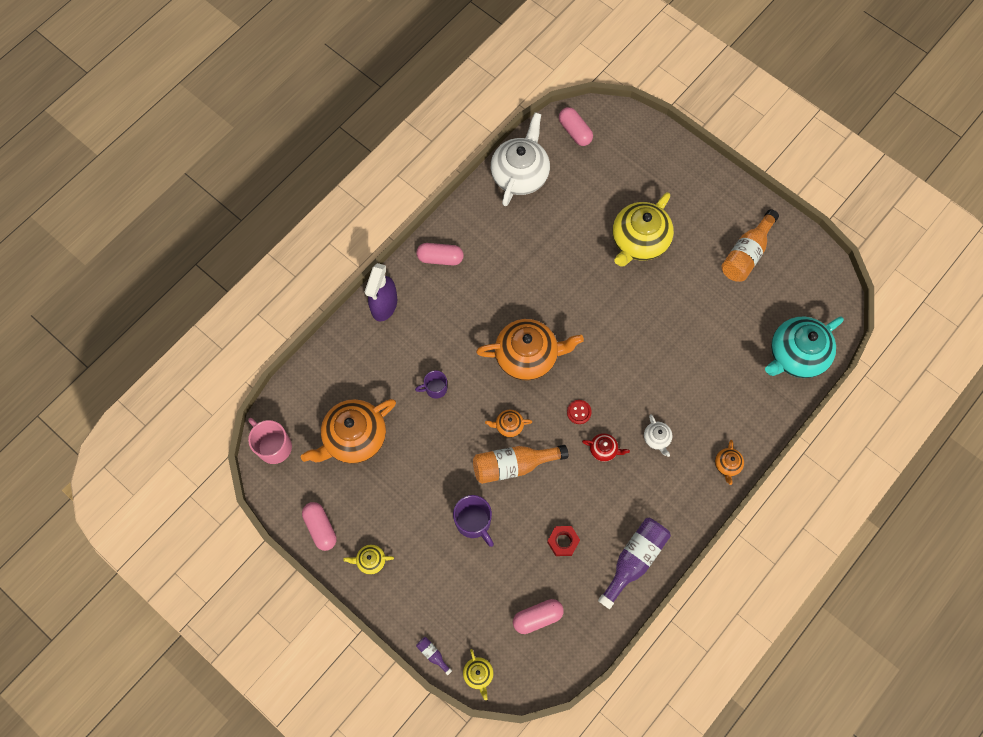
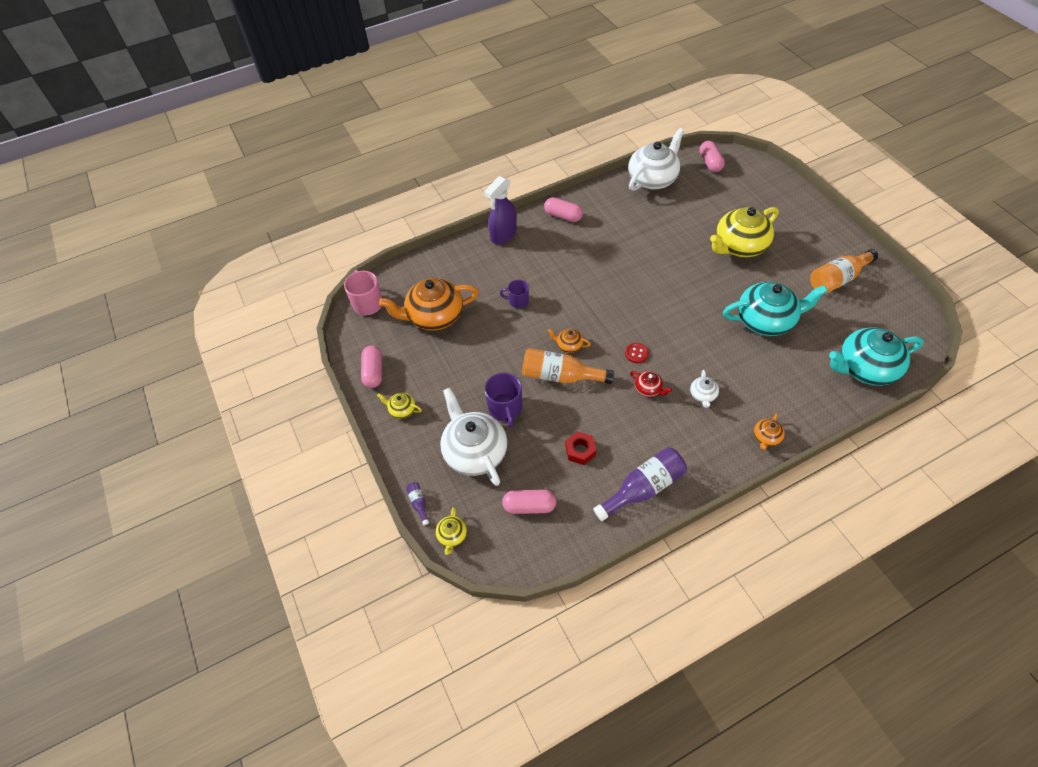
camera: 25 degrees right, 15 degrees down
orange teapot [476,319,584,381] -> none
none -> white teapot [440,388,507,486]
none -> turquoise teapot [723,282,828,336]

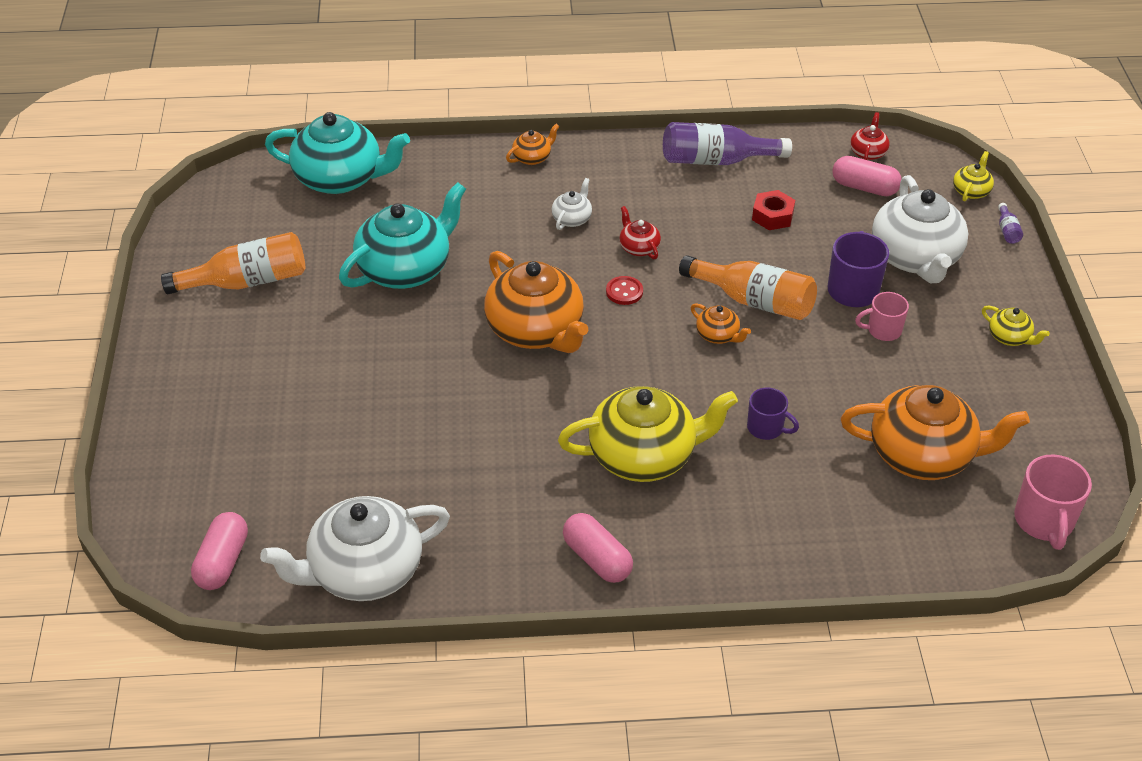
camera: 160 degrees left, 10 degrees down
pink capsule [361,345,382,388] -> none
purple spray bottle [484,176,517,244] -> none
yellow teapot [710,207,779,257] -> yellow teapot moved to [558,386,738,482]
turquoise teapot [723,282,828,336] -> turquoise teapot turned 120 degrees clockwise [339,182,466,289]
none -> orange teapot [484,251,588,353]
none -> red teapot [850,112,890,160]
none -> pink mug [855,292,909,341]

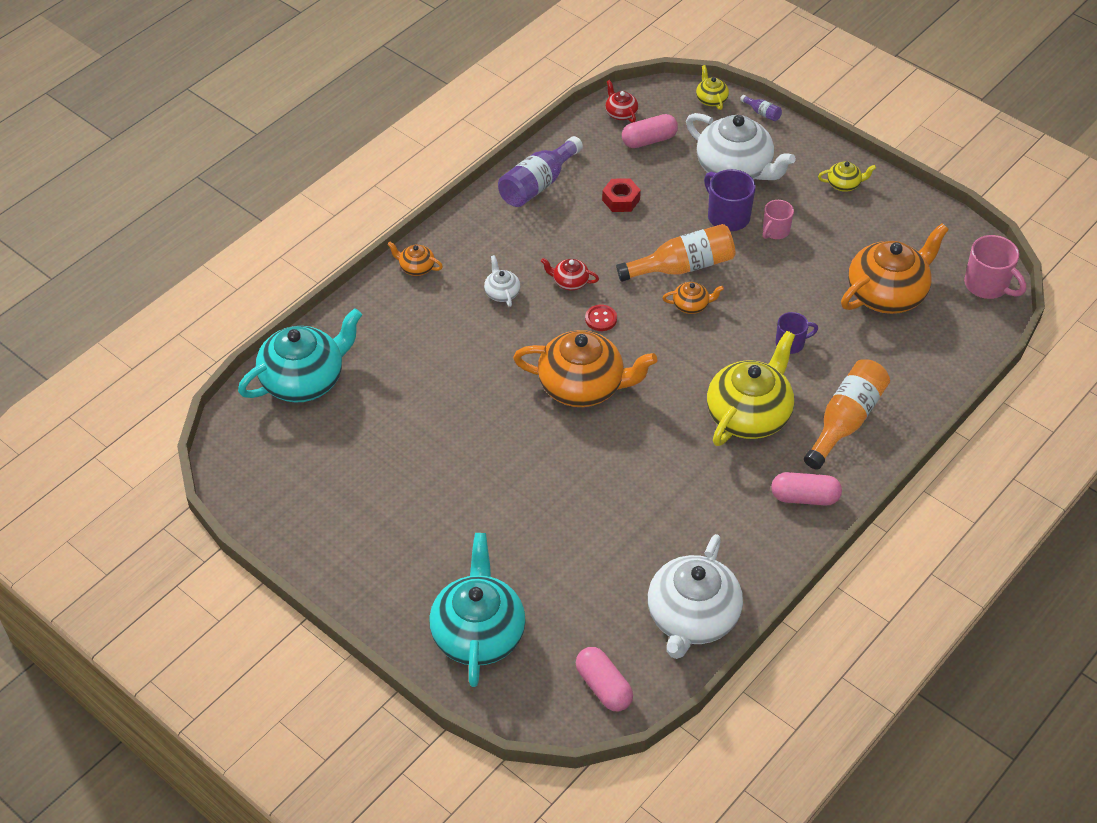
camera: 45 degrees left, 5 degrees up
orange bottle [161,232,305,294] -> orange bottle moved to [804,359,890,470]
turquoise teapot [339,182,466,289] -> turquoise teapot moved to [429,533,526,687]
orange teapot [506,124,560,165] -> orange teapot turned 75 degrees counterclockwise [387,242,443,276]

